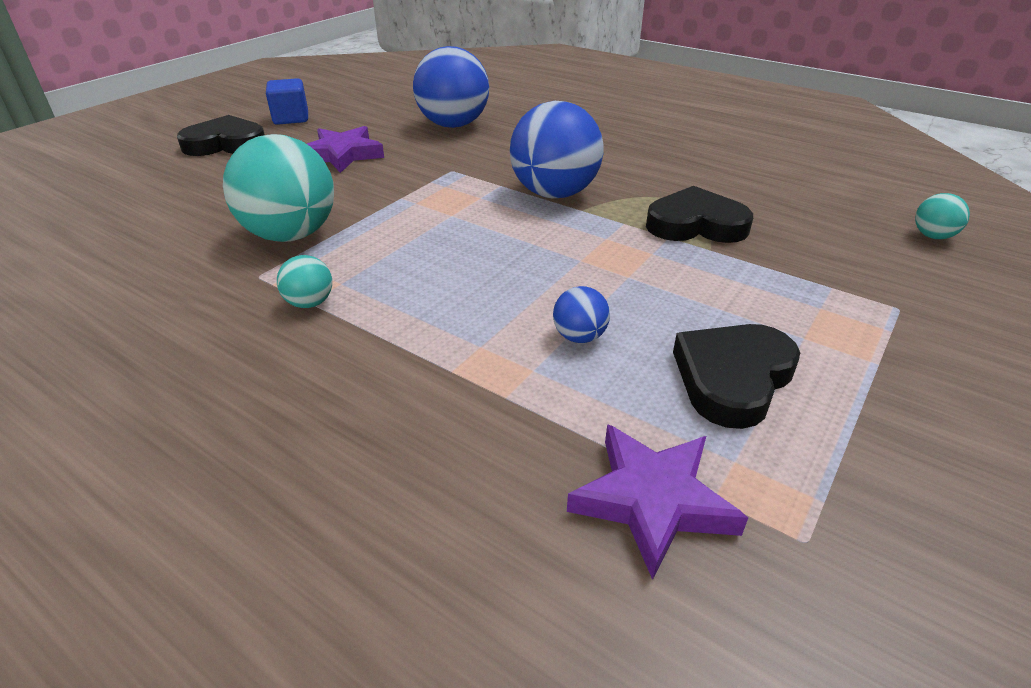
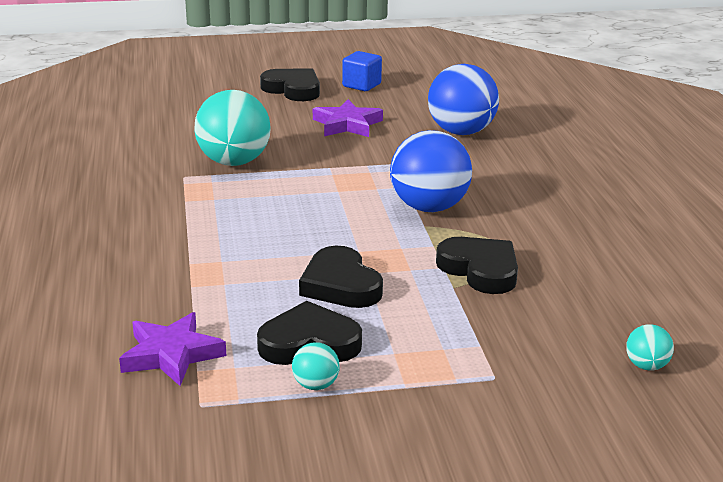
camera: 45 degrees right, 10 degrees down
turquoise ball [277,255,332,308] -> turquoise ball moved to [292,342,340,390]
blue ball [553,286,610,343] -> none
none -> black heart [299,246,383,308]

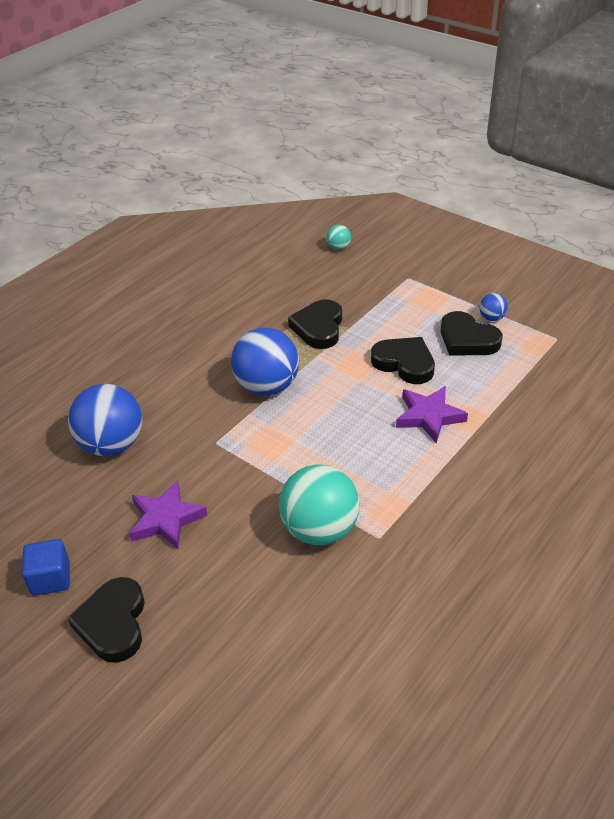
camera: 130 degrees left, 15 degrees up
purple star [119,312,226,386] -> purple star moved to [396,386,468,443]
turquoise ball [292,342,340,390] -> blue ball [479,293,508,321]
black heart [299,246,383,308] -> black heart turned 75 degrees counterclockwise [371,337,435,384]

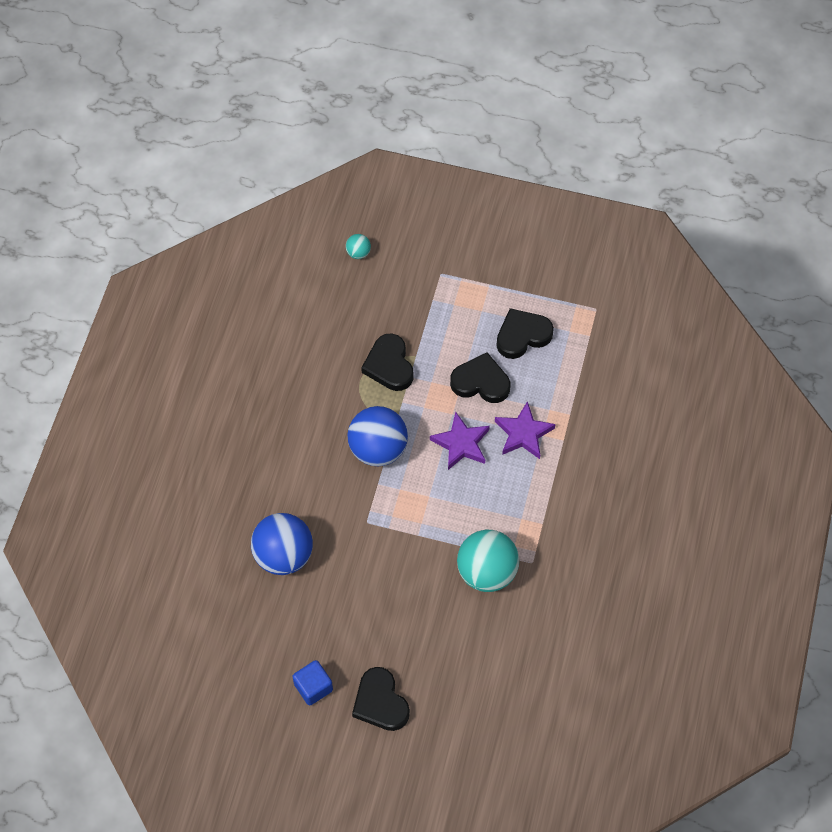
camera: 25 degrees left, 20 degrees up
purple star [129,480,207,549] -> purple star moved to [430,411,490,470]
black heart [441,311,502,356] -> black heart turned 135 degrees clockwise [496,308,554,359]
blue ball [479,293,508,321] -> none

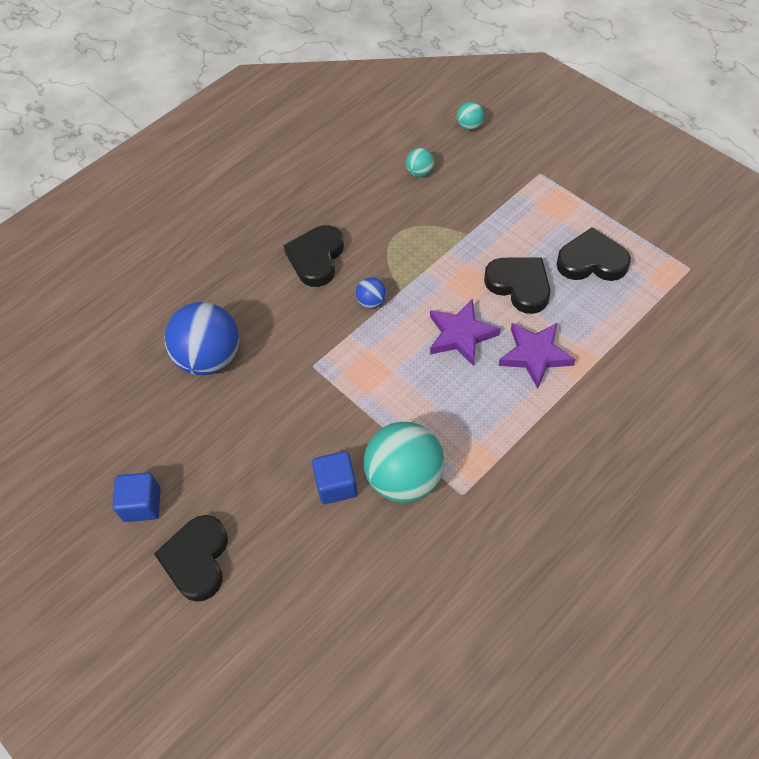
camera: 35 degrees right, 5 degrees down
blue ball [347,406,408,466] -> blue ball [356,277,387,309], size x0.45
black heart [361,333,414,391] -> black heart moved to [284,225,344,287]
none -> blue cube [312,451,358,504]
none -> turquoise ball [406,148,434,177]

